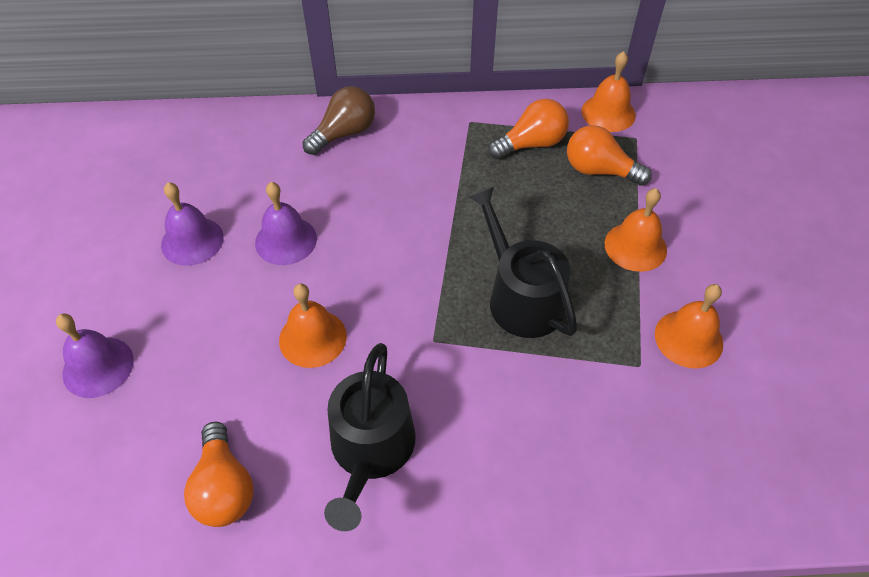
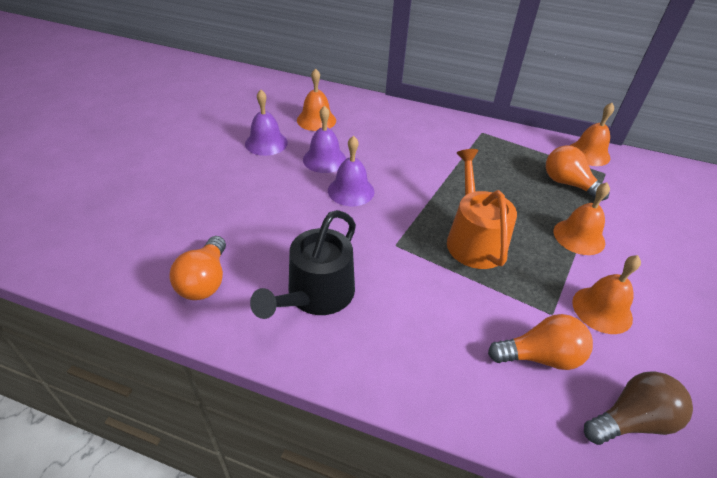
camera: 20 degrees right, 10 degrees down
purple bell [56,314,134,398] -> purple bell moved to [328,136,374,206]
orange bell [279,283,347,368] -> orange bell moved to [297,68,336,131]
brown light bulb [303,86,375,155] -> brown light bulb moved to [584,371,693,445]
black watering can [469,186,578,338] -> orange watering can [447,149,517,269]
orange light bulb [488,99,569,159] -> orange light bulb moved to [488,314,593,370]

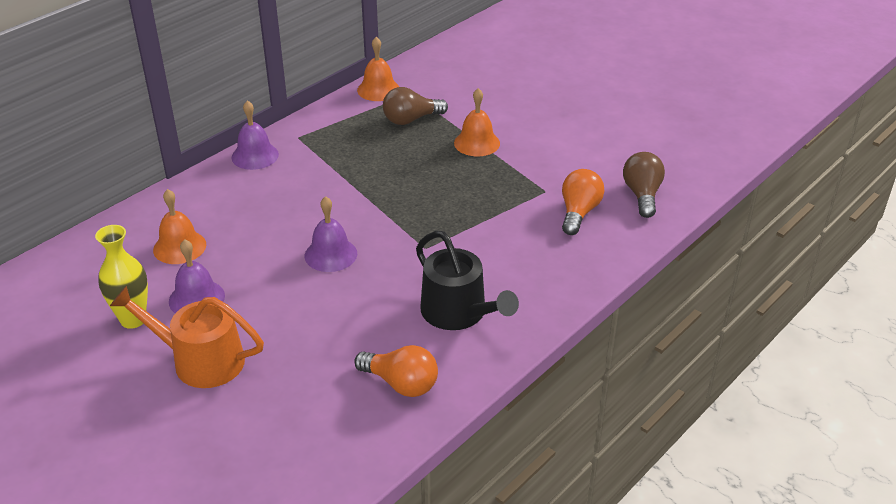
camera: 65 degrees left, 5 degrees down
purple bell [303,105,346,173] -> purple bell moved to [232,100,279,170]
orange watering can [447,149,517,269] -> orange watering can moved to [110,286,264,388]
orange light bulb [546,145,610,201] -> brown light bulb [383,87,448,125]
orange bell [572,255,641,334] -> none
none -> yellow vase [95,225,148,329]

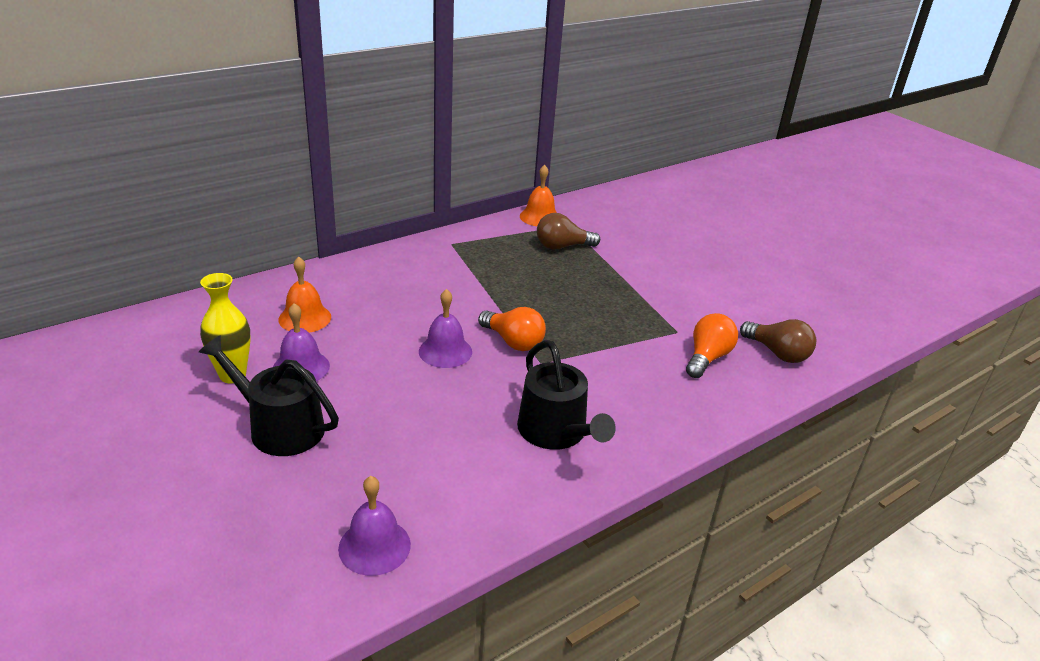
camera: 10 degrees right, 5 degrees down
orange watering can [110,286,264,388] -> black watering can [199,335,339,456]
purple bell [232,100,279,170] -> purple bell moved to [338,476,411,576]
orange light bulb [354,345,438,397] -> orange light bulb moved to [478,307,546,351]
orange bell [454,88,500,156] -> none
brown light bulb [623,152,665,218] -> brown light bulb turned 120 degrees clockwise [740,319,816,363]

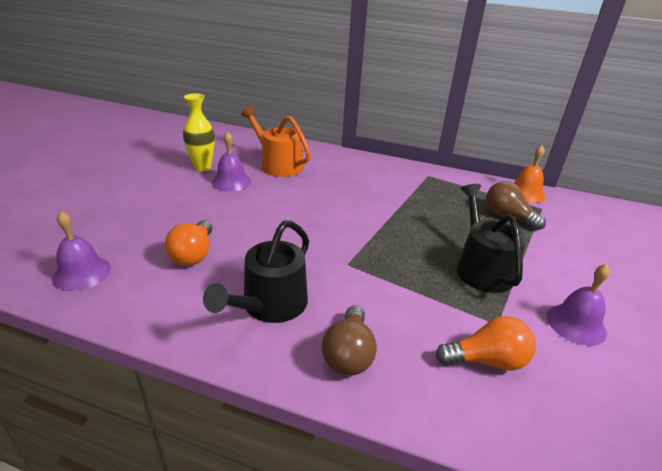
camera: 55 degrees right, 0 degrees up
black watering can [199,335,339,456] -> black watering can moved to [456,184,526,293]
orange bell [278,256,331,333] -> orange watering can [241,107,311,177]
purple bell [419,289,472,368] -> purple bell moved to [547,264,610,346]
orange light bulb [478,307,546,351] -> orange light bulb moved to [165,220,212,266]
brown light bulb [740,319,816,363] -> brown light bulb moved to [322,305,377,376]

